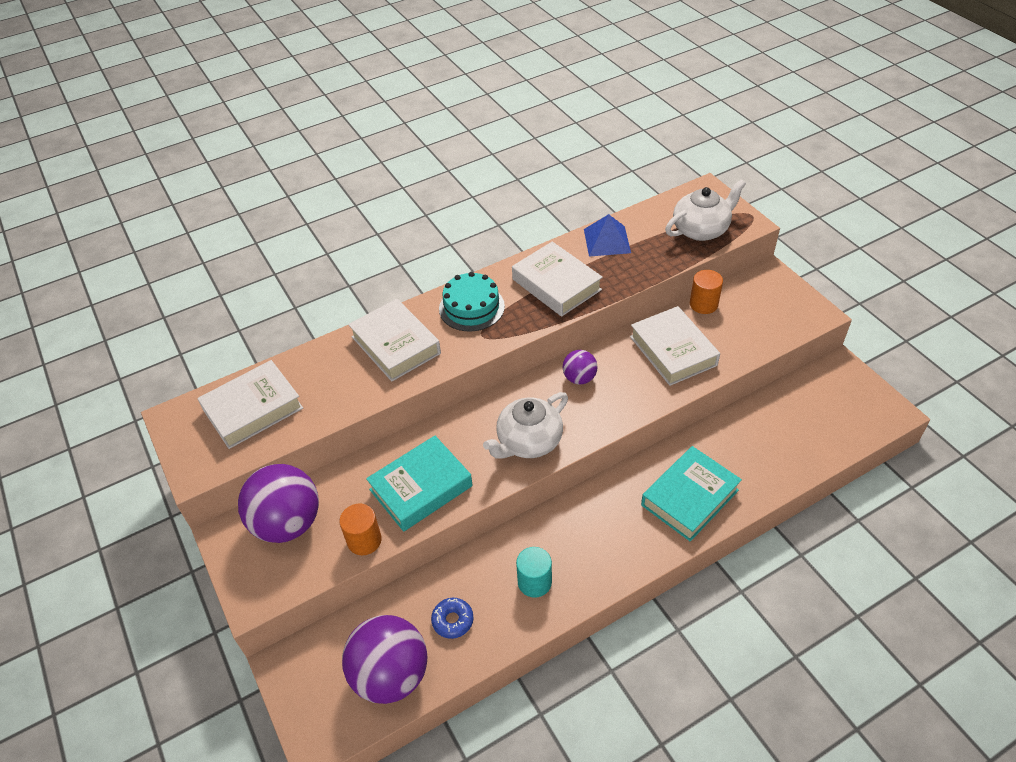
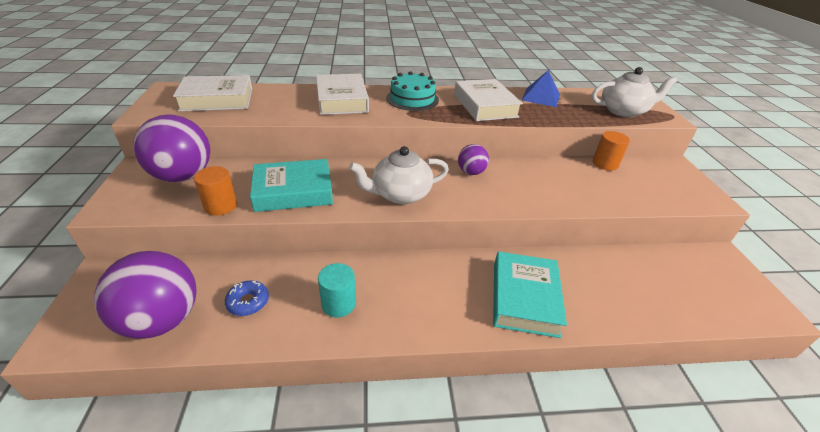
camera: 20 degrees right, 10 degrees down
white book [630,306,720,386] -> none
turquoise book [641,446,742,542] -> turquoise book turned 60 degrees counterclockwise [493,251,567,338]

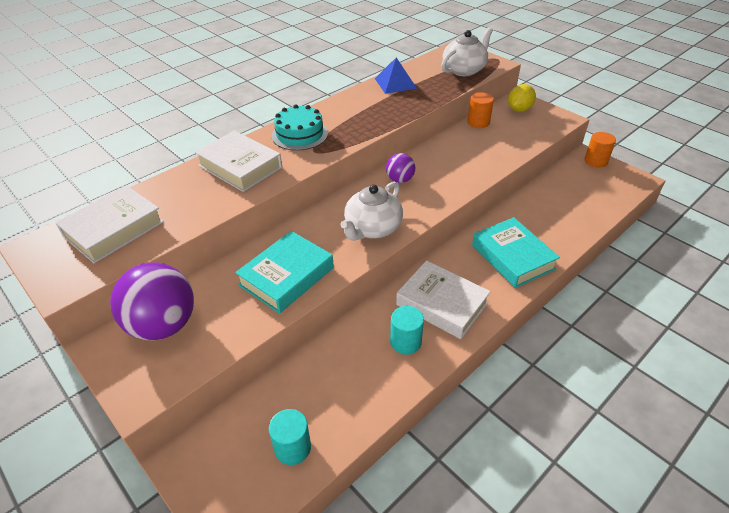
camera: 35 degrees left, 5 degrees up
purple ball [94,251,196,339] -> turquoise cylinder [269,409,311,465]
orange cylinder [194,166,237,216] -> orange cylinder moved to [585,132,616,168]
blue donut [225,280,269,316] -> none
white book [454,79,523,121] -> white book moved to [396,260,491,339]
none -> yellow lemon [508,84,536,112]

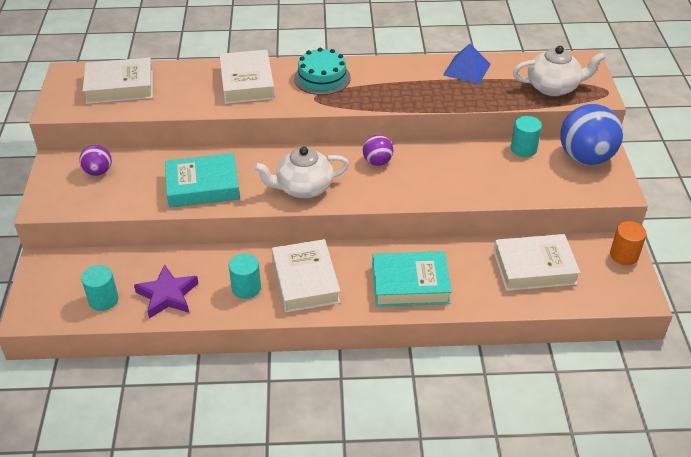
camera: 40 degrees right, 0 degrees up
purple ball [110,262,194,341] -> purple ball [79,145,112,176], size x0.51
orange cylinder [467,92,494,128] -> turquoise cylinder [511,116,542,157]
turquoise book [472,217,560,288] -> turquoise book turned 75 degrees clockwise [372,251,452,307]
yellow lemon [508,84,536,112] -> blue ball [560,104,623,165]
none -> purple star [134,264,199,319]
none -> white book [493,234,581,291]

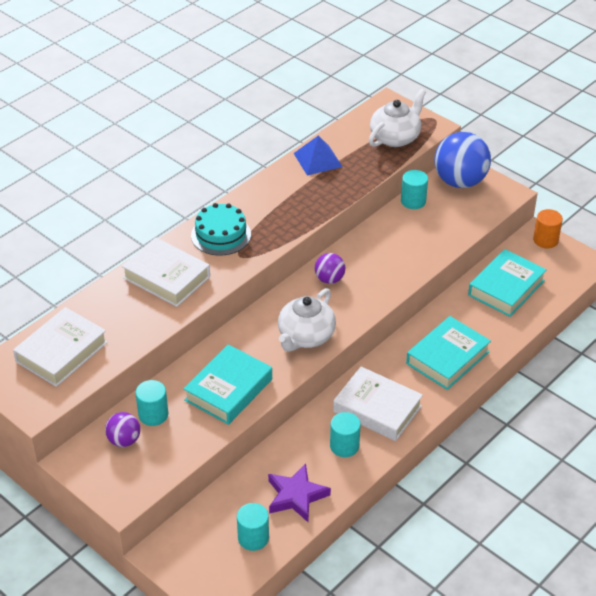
camera: 45 degrees left, 0 degrees up
white book [493,234,581,291] -> turquoise book [468,249,547,317]
none -> turquoise cylinder [135,380,168,426]

